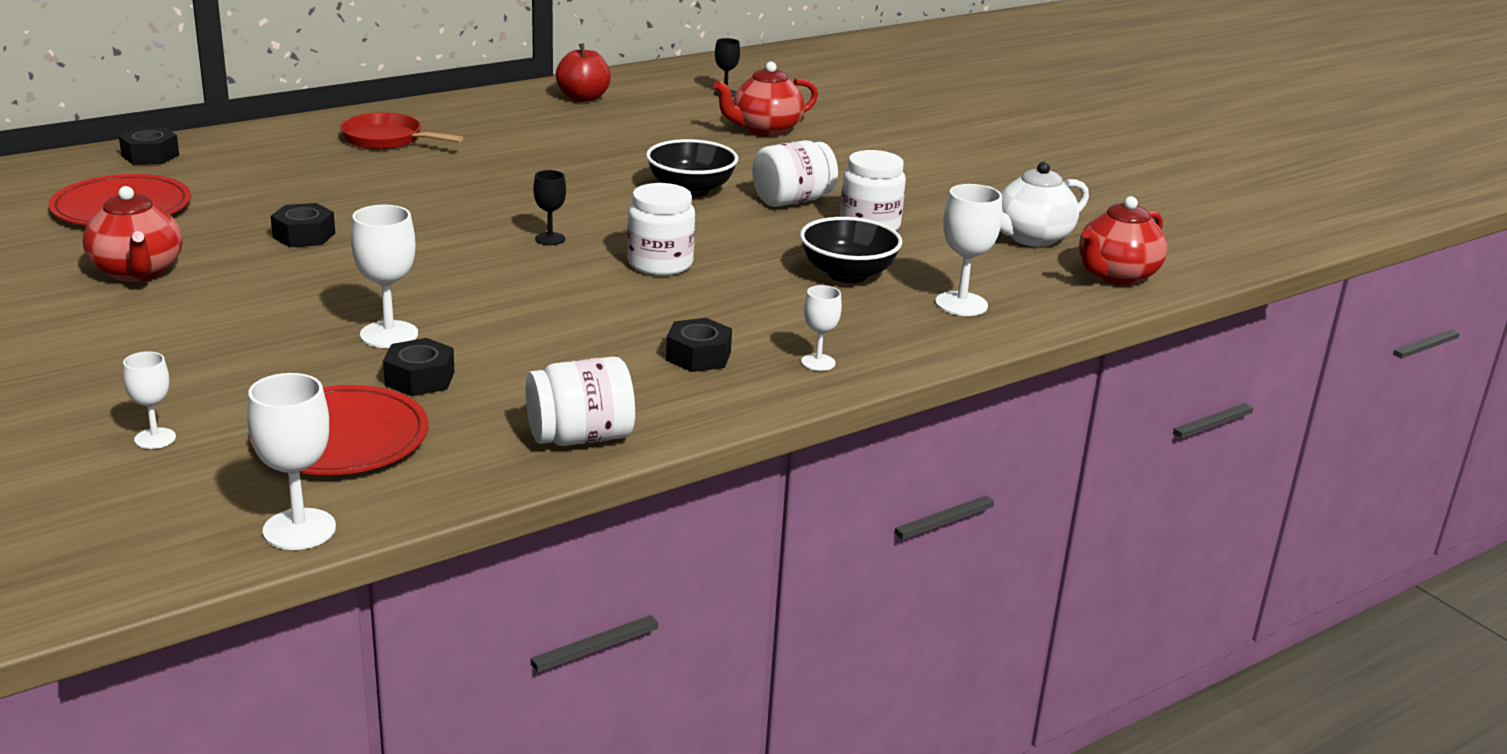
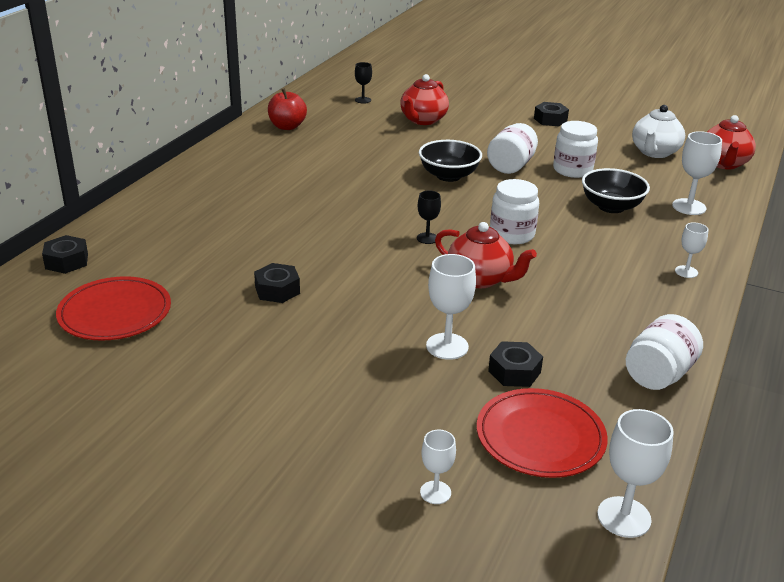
camera: 30 degrees left, 5 degrees up
red teapot [83,186,182,282] -> red teapot moved to [435,222,537,288]
red pan [340,112,463,150] -> none
black nut [666,318,732,372] -> black nut moved to [534,102,569,126]

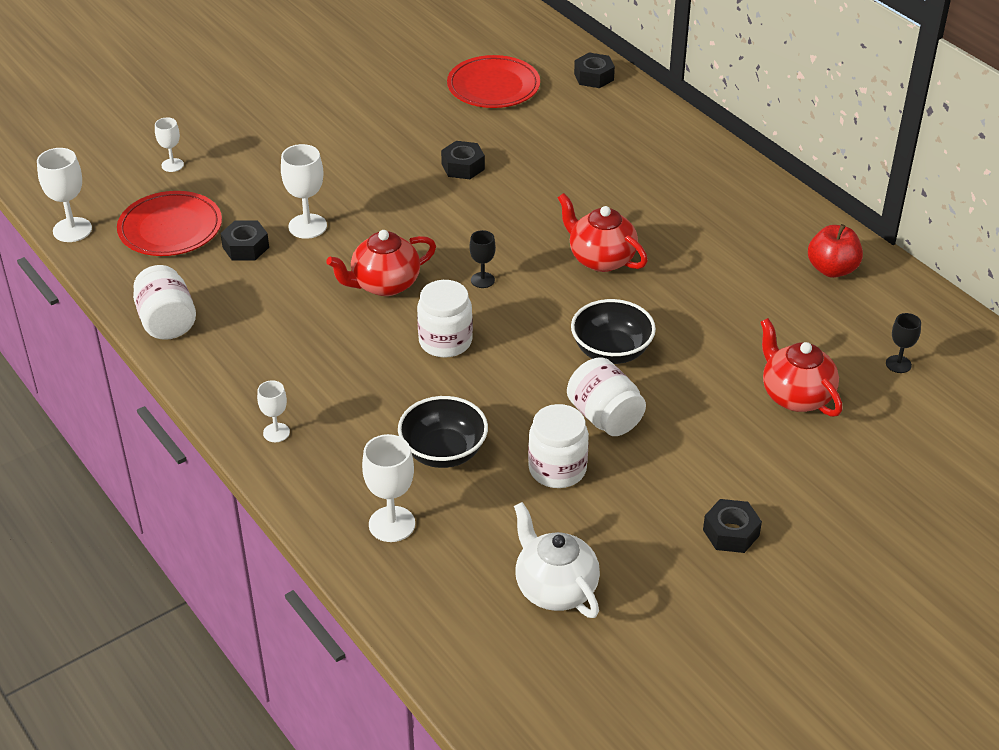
camera: 120 degrees right, 10 degrees up
red teapot [707,115,756,169] -> red teapot moved to [558,193,648,272]

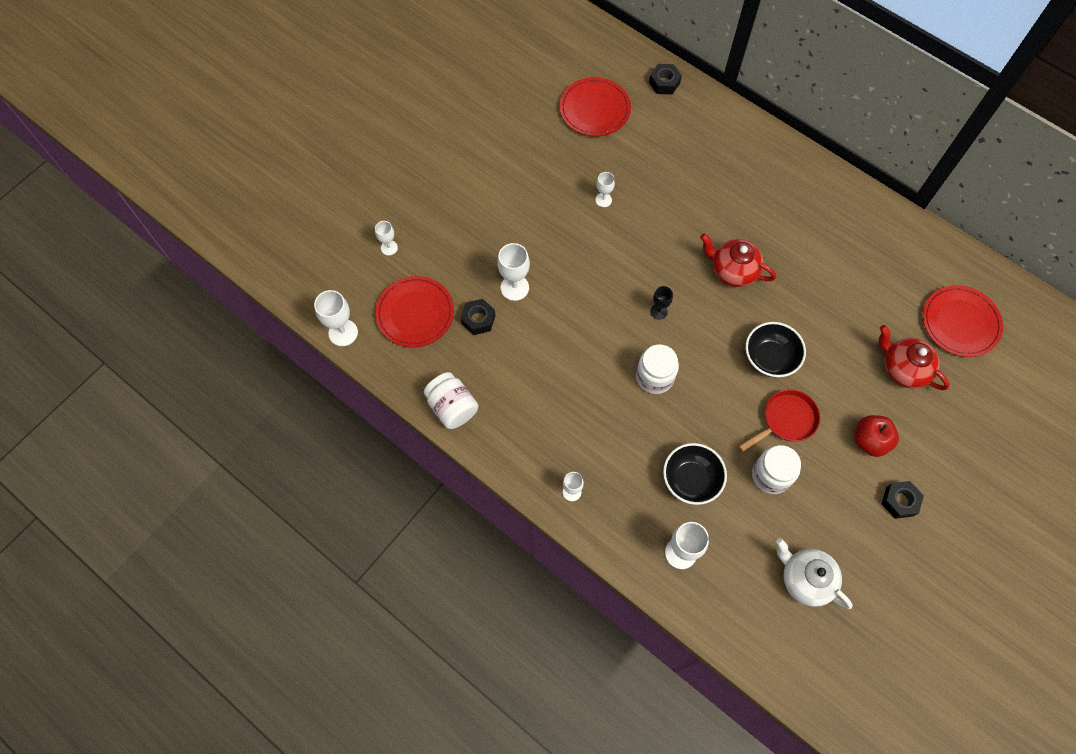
camera: 15 degrees left, 25 degrees up
red teapot [326,230,436,296] -> none
black nut [441,141,485,179] -> white goblet [595,172,615,207]
white jar [567,357,646,436] -> red pan [739,389,820,452]
red apple [808,224,863,278] -> red apple moved to [854,415,899,457]
black goblet [886,313,921,373] -> red plate [923,285,1003,357]

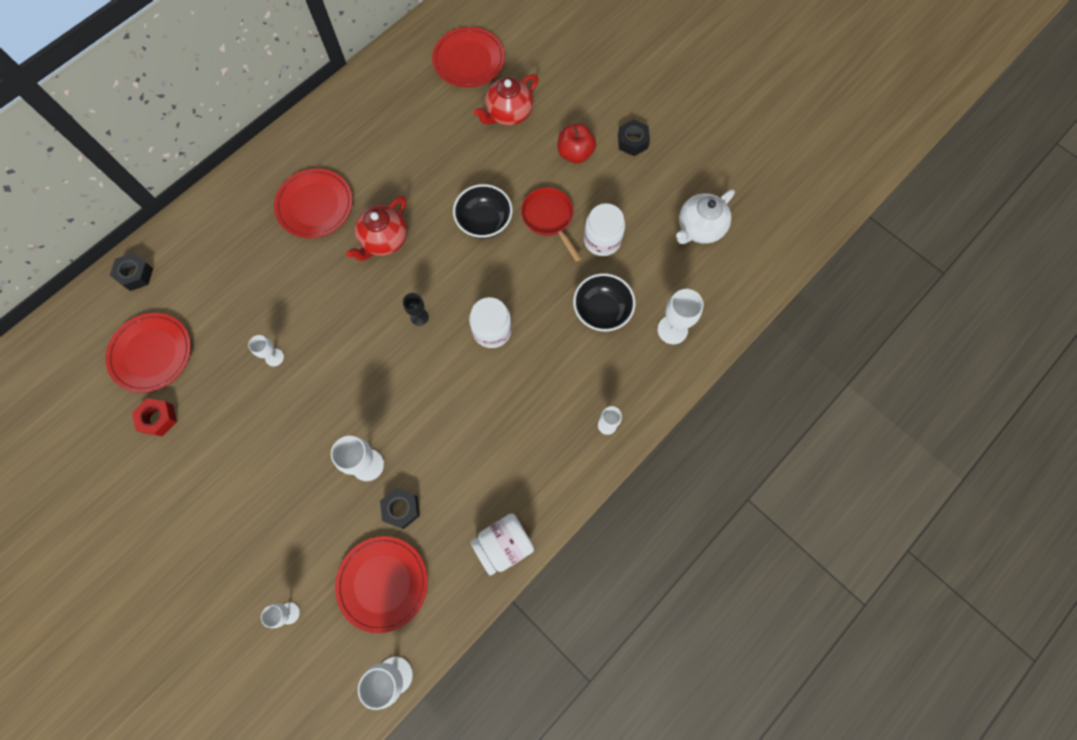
camera: 85 degrees left, 5 degrees up
none -> red nut [132,398,177,437]
none -> red plate [274,168,353,238]

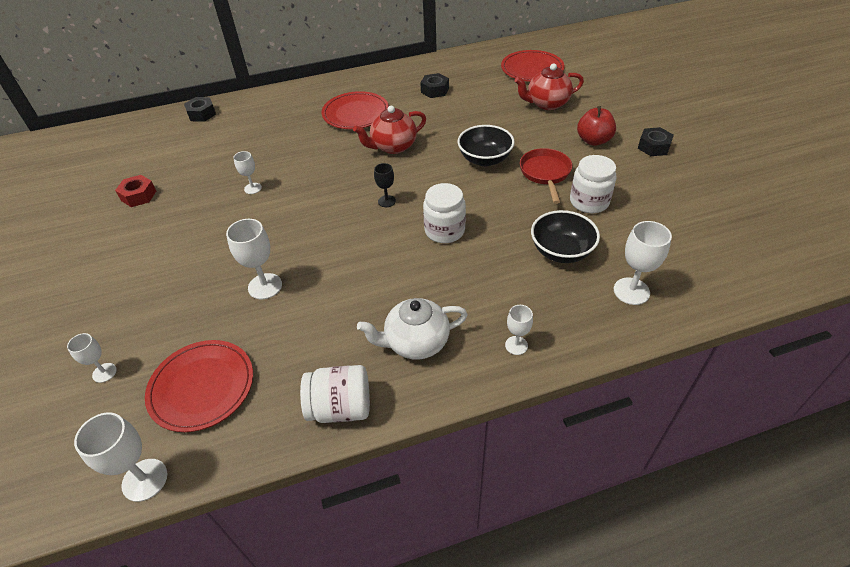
camera: 30 degrees right, 25 degrees down
red plate [106,313,191,393] -> none
black nut [380,488,420,529] -> black nut moved to [420,73,449,98]
white teapot [676,189,735,244] -> white teapot moved to [357,298,468,360]

